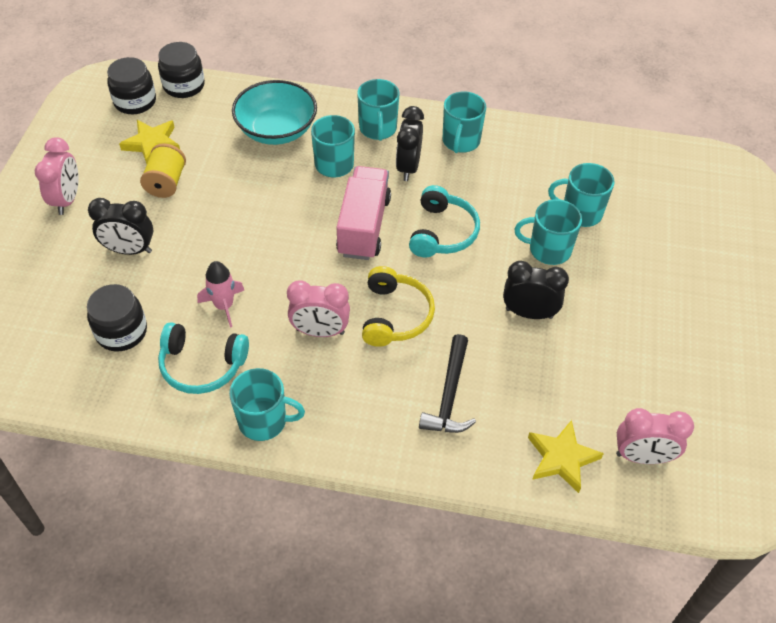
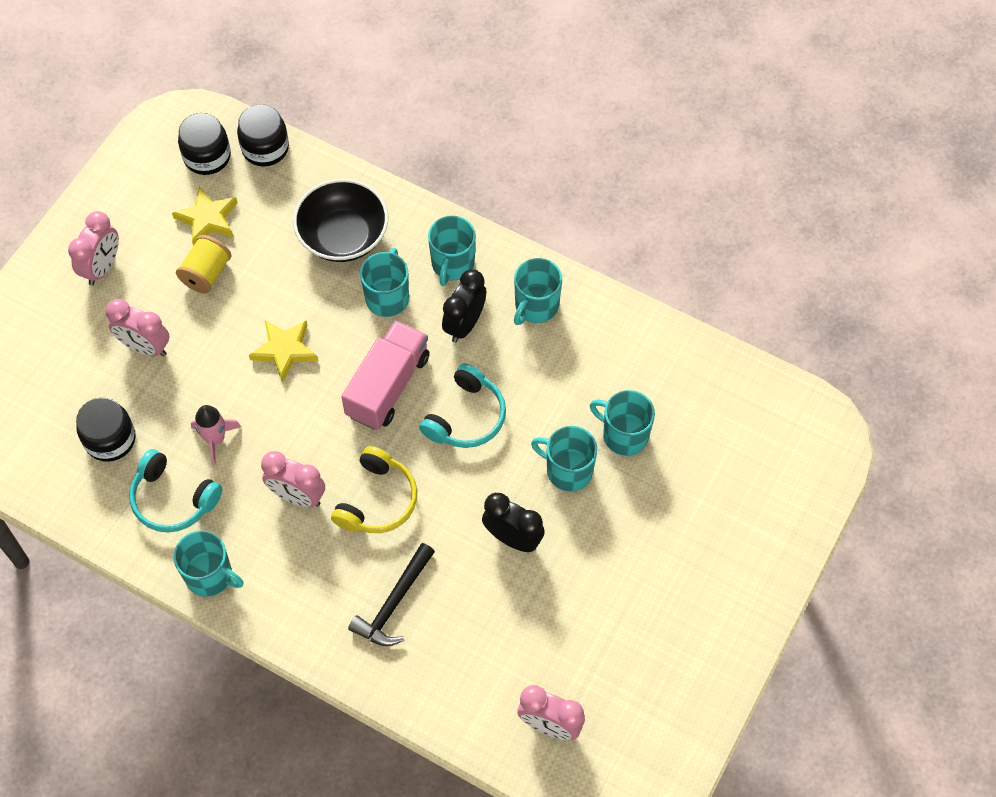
camera: 20 degrees right, 10 degrees up
black clock [88,198,153,255] -> pink clock [106,299,170,357]
turquoise bowl [232,80,317,145] -> black bowl [293,179,388,262]
yellow star [528,420,604,493] -> yellow star moved to [249,320,318,382]

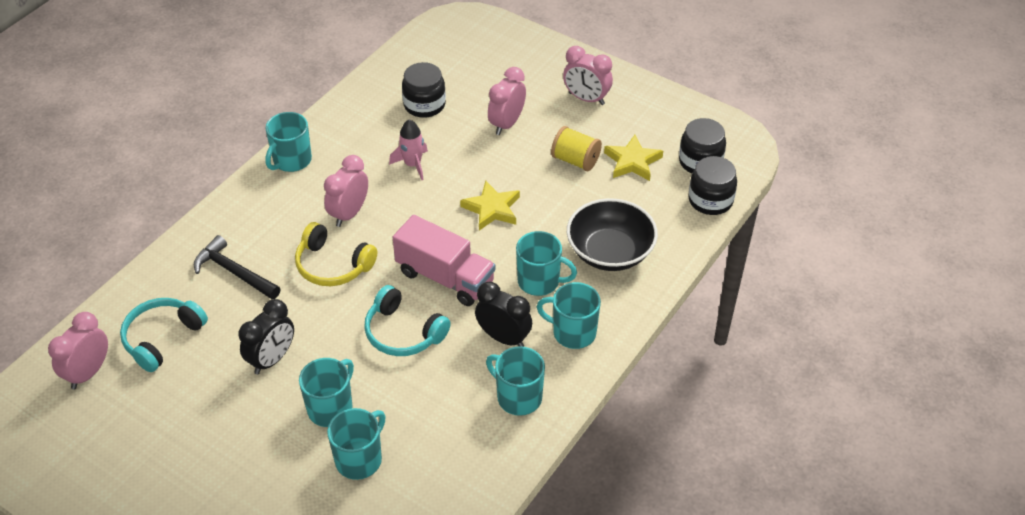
camera: 95 degrees right, 15 degrees down
turquoise headphones [129,449,222,532] -> turquoise headphones moved to [120,298,208,372]

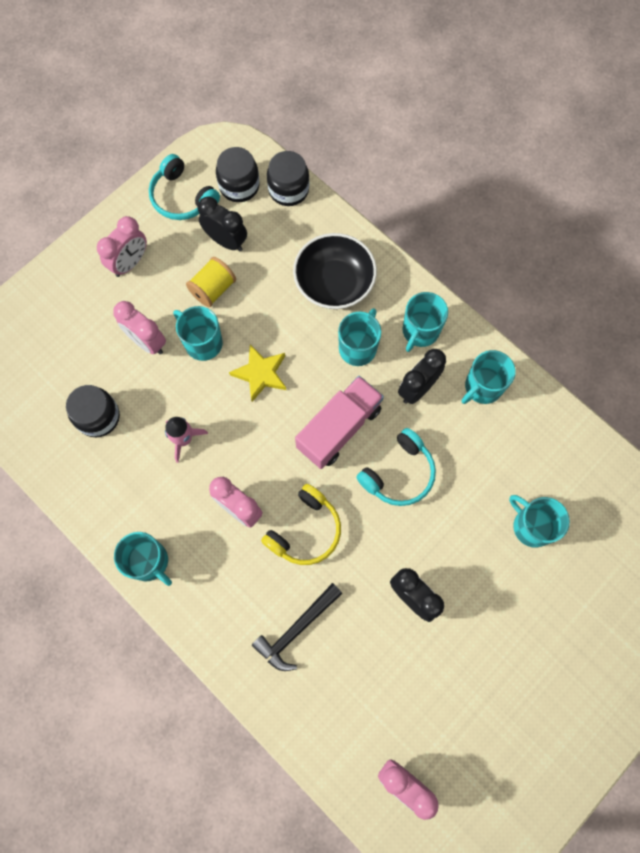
camera: 80 degrees left, 25 degrees up
turquoise headphones [120,298,208,372] -> turquoise headphones moved to [149,154,220,220]
turquoise mug [299,358,354,427] -> turquoise mug moved to [173,306,223,361]
yellow star [604,135,663,181] -> black clock [198,196,247,251]

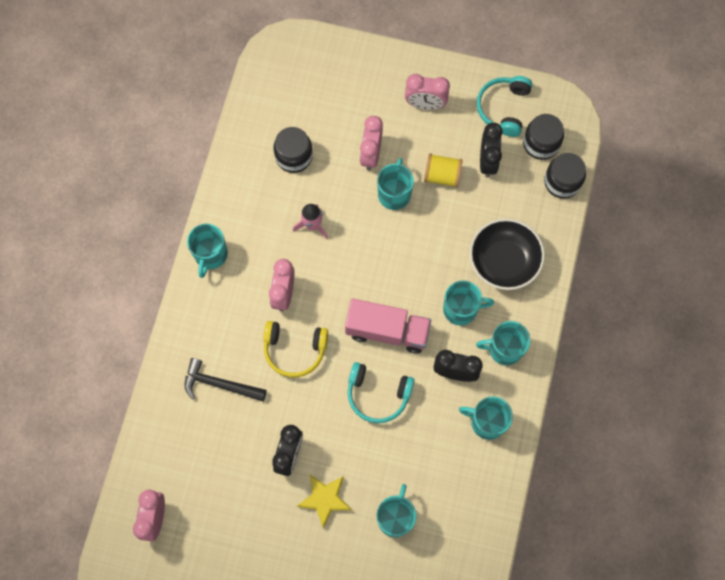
camera: 60 degrees right, 0 degrees up
yellow star [229,344,286,402] -> yellow star moved to [297,475,352,528]

